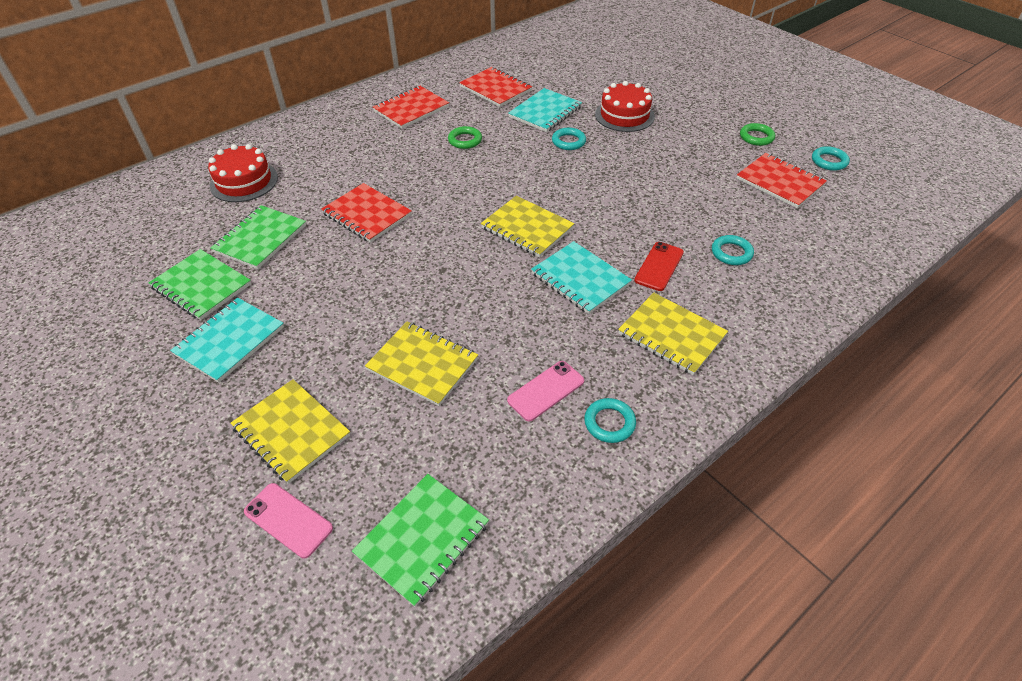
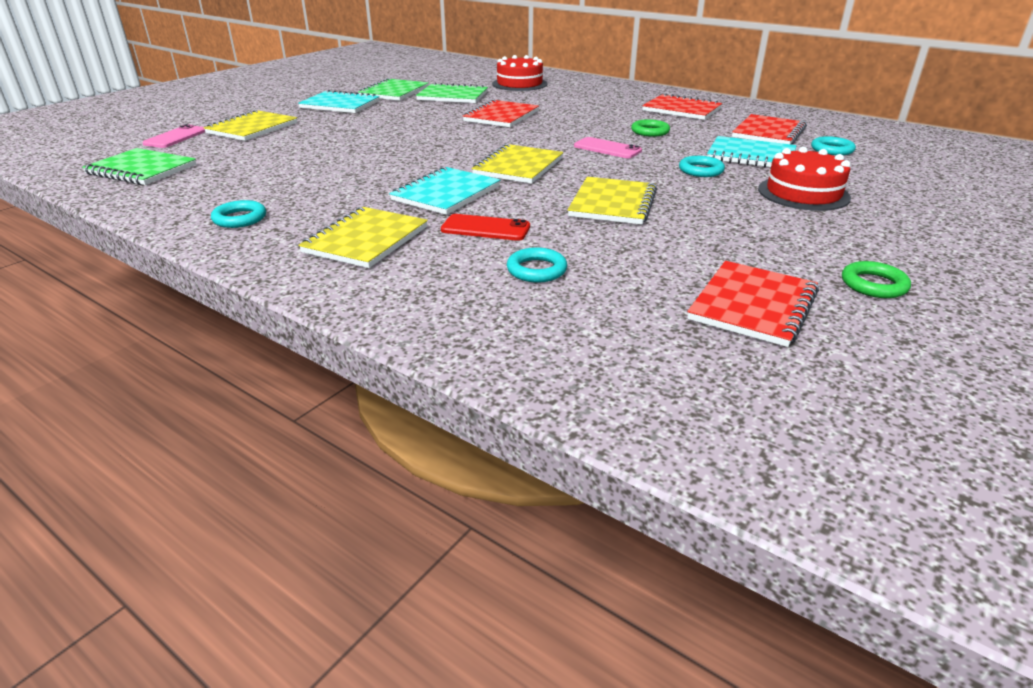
camera: 75 degrees right, 15 degrees down
yellow notebook [365,322,478,406] -> yellow notebook moved to [568,177,657,225]
pink phone [507,361,584,421] -> pink phone moved to [574,137,642,158]
turquoise ring [812,146,850,171] -> turquoise ring moved to [811,136,856,155]

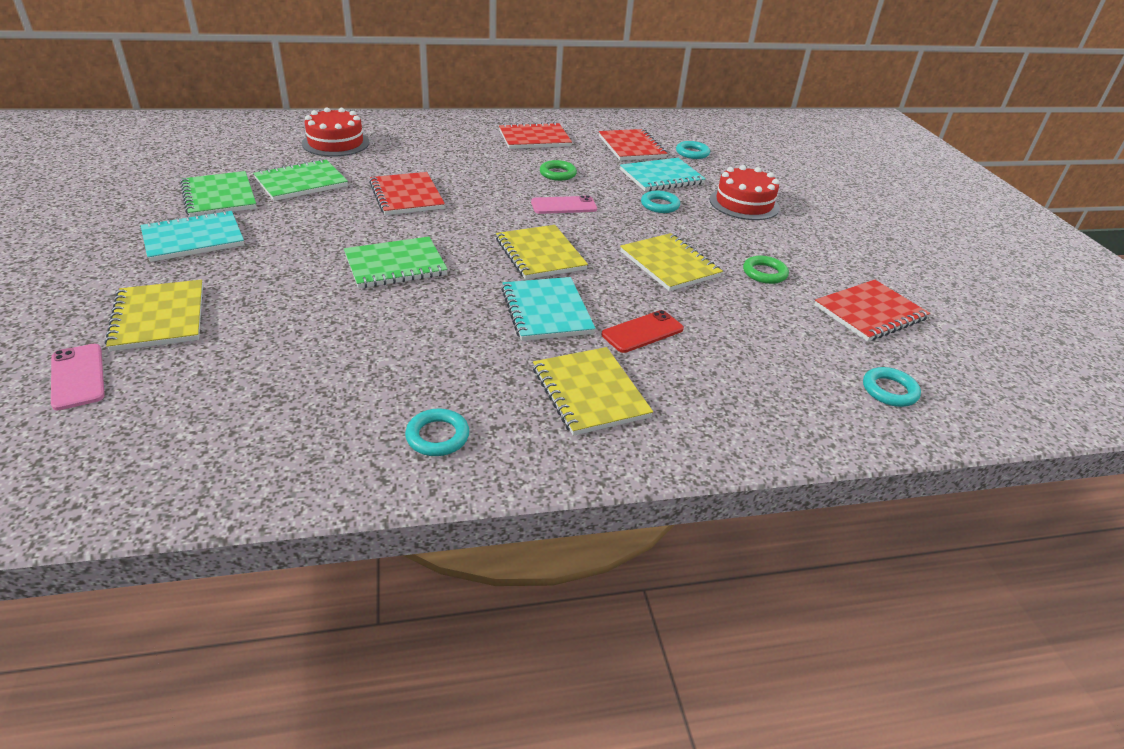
camera: 50 degrees left, 5 degrees up
green notebook [82,148,196,185] -> green notebook moved to [344,237,448,288]
turquoise ring [507,247,567,283] -> turquoise ring moved to [863,367,921,407]
red notebook [687,261,819,347] -> red notebook turned 75 degrees clockwise [814,280,930,342]
green ring [842,261,911,298] -> green ring moved to [743,256,789,284]

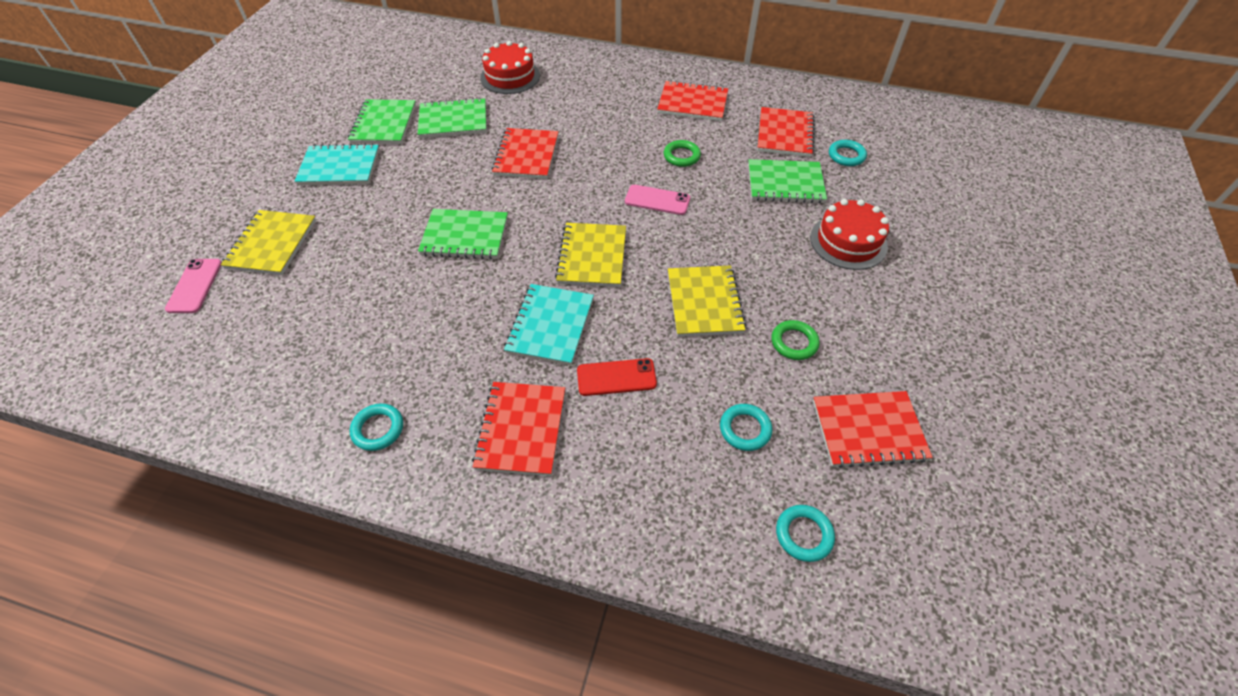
camera: 30 degrees right, 15 degrees up
yellow notebook [533,347,653,436] -> red notebook [472,382,565,476]
turquoise notebook [620,158,706,191] -> green notebook [748,159,827,203]
turquoise ring [641,191,680,213] -> turquoise ring moved to [720,404,772,451]

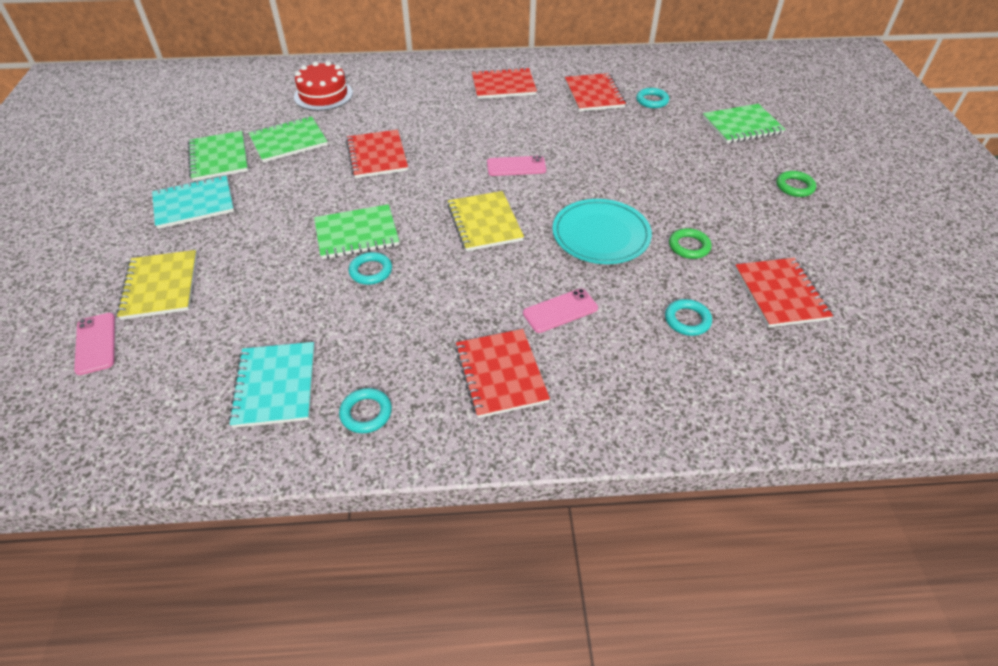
camera: 20 degrees left, 5 degrees down
turquoise notebook [504,284,594,365] -> turquoise notebook moved to [228,342,314,428]
red phone [577,358,657,396] -> pink phone [523,288,598,333]
green ring [664,140,701,167] -> green ring moved to [776,171,816,197]
yellow notebook [668,265,746,337] -> turquoise plate [552,199,652,264]
green notebook [748,159,827,203] -> green notebook moved to [703,104,785,143]
turquoise ring [776,505,835,562] -> turquoise ring moved to [349,252,392,285]
red cake [810,199,889,270] -> none
red notebook [813,391,933,468] -> red notebook turned 75 degrees counterclockwise [735,258,833,327]

